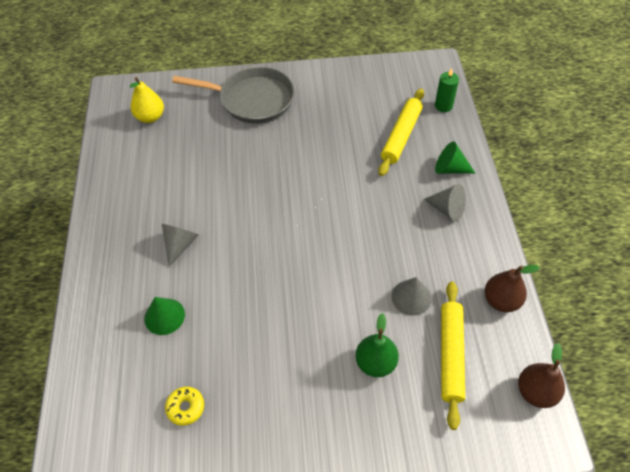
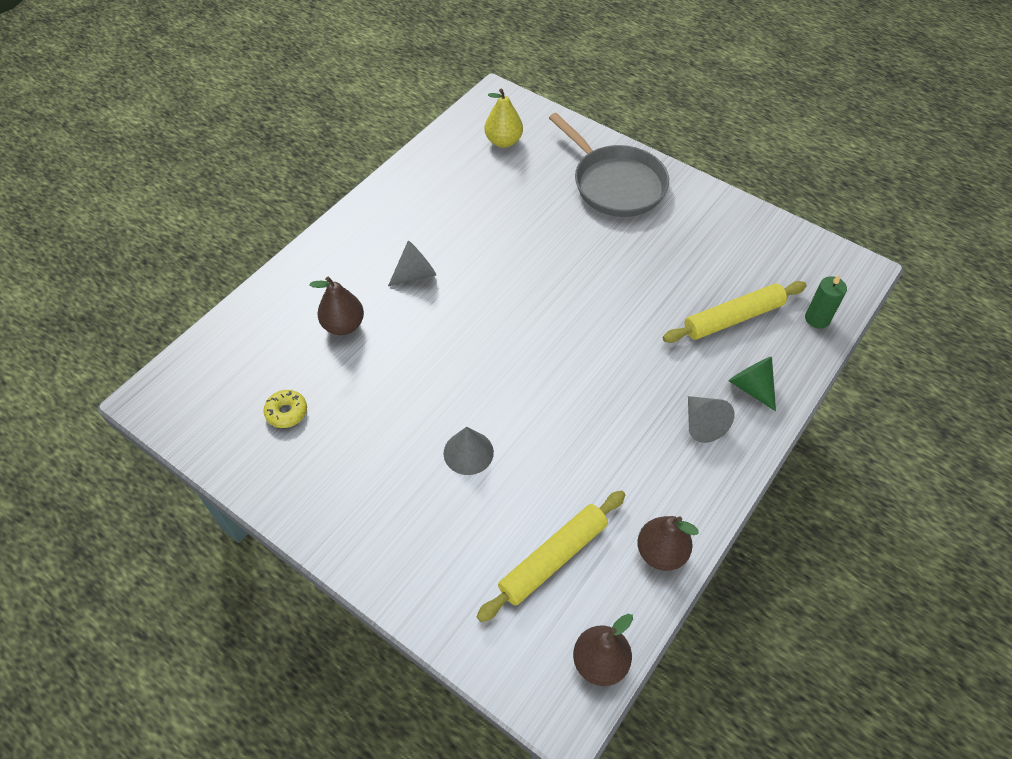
camera: 40 degrees right, 0 degrees up
green cone [144,297,185,335] -> brown pear [309,277,364,335]
green pear [355,313,399,377] -> none
grey cone [391,277,432,316] -> grey cone moved to [444,427,494,475]

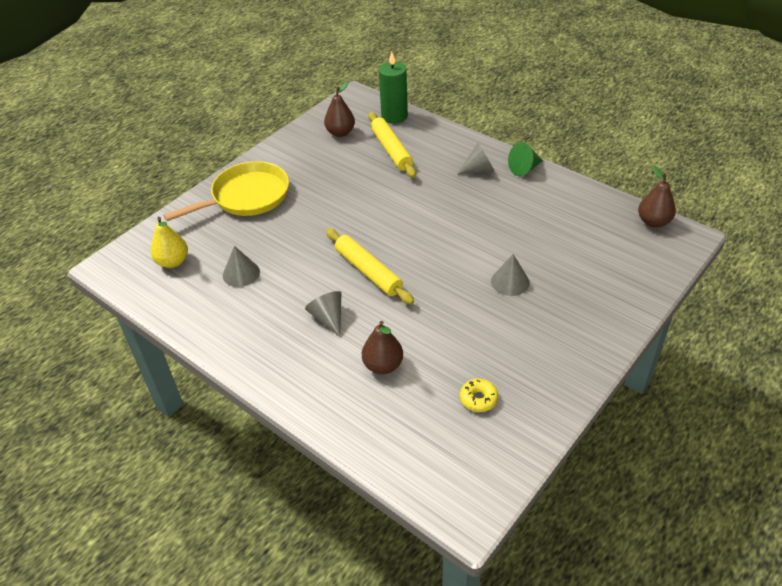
camera: 85 degrees left, 10 degrees down
yellow rolling pin [476,490,625,622] -> yellow rolling pin moved to [326,228,414,305]
grey pan [549,113,669,217] -> yellow pan [163,161,289,221]
brown pear [637,516,699,571] -> brown pear moved to [324,82,355,137]
green cone [729,356,776,411] -> green cone moved to [508,142,543,176]
green candle [805,274,847,329] -> green candle [379,52,408,124], size x1.57
none -> grey cone [223,246,260,287]

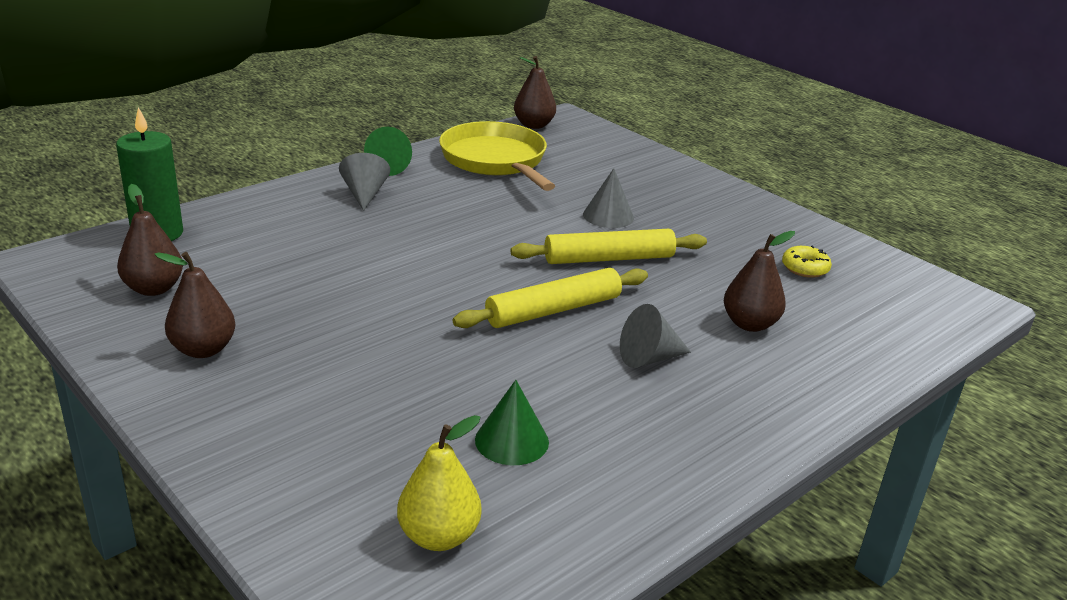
camera: 85 degrees left, 15 degrees down
yellow pan [163,161,289,221] -> yellow pan moved to [439,121,555,191]
grey cone [223,246,260,287] -> green cone [475,380,549,465]
yellow rolling pin [368,112,416,178] -> yellow rolling pin moved to [511,229,707,264]
none -> brown pear [154,252,235,358]

